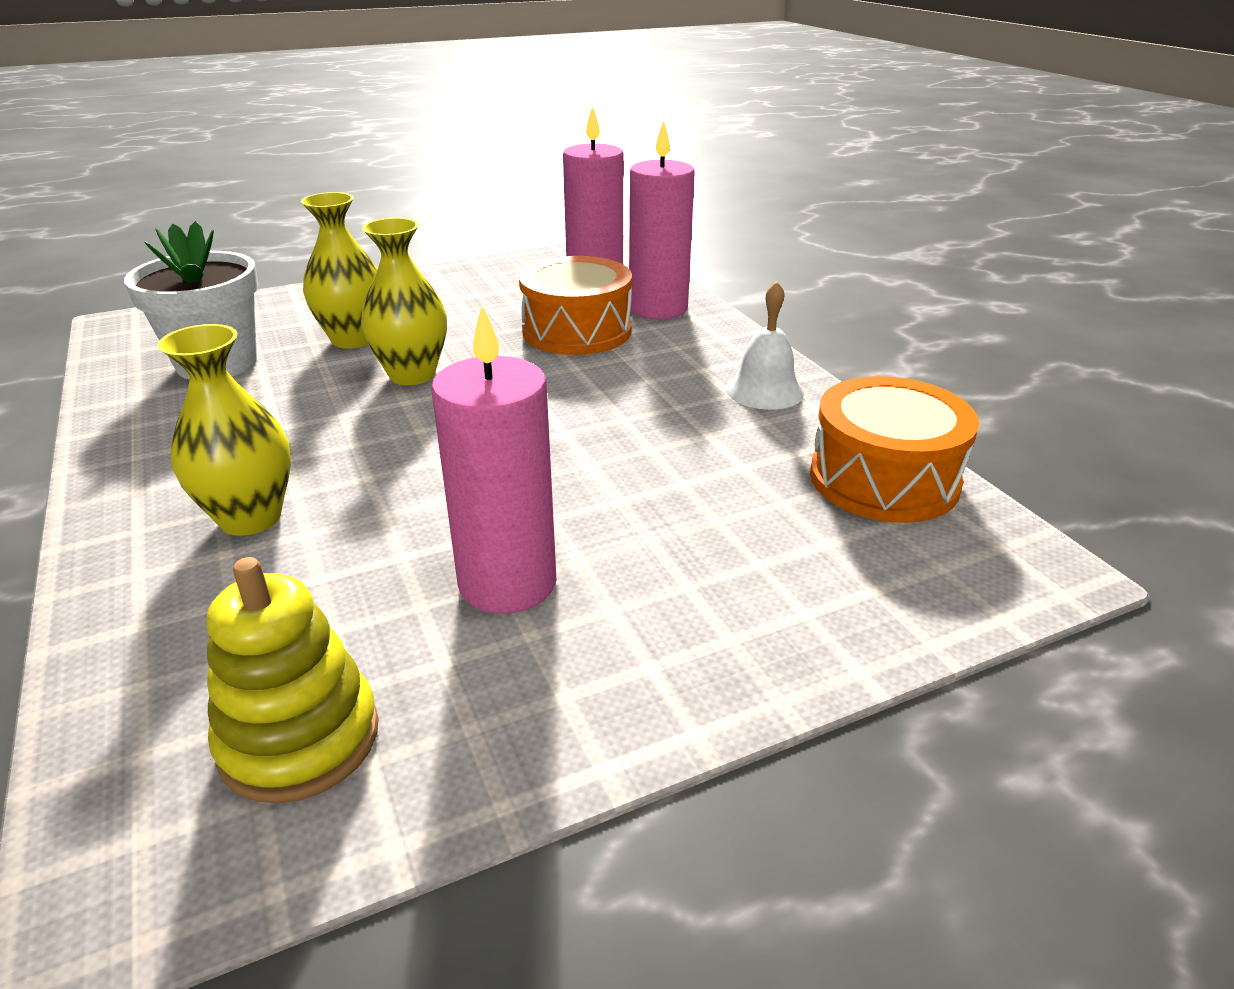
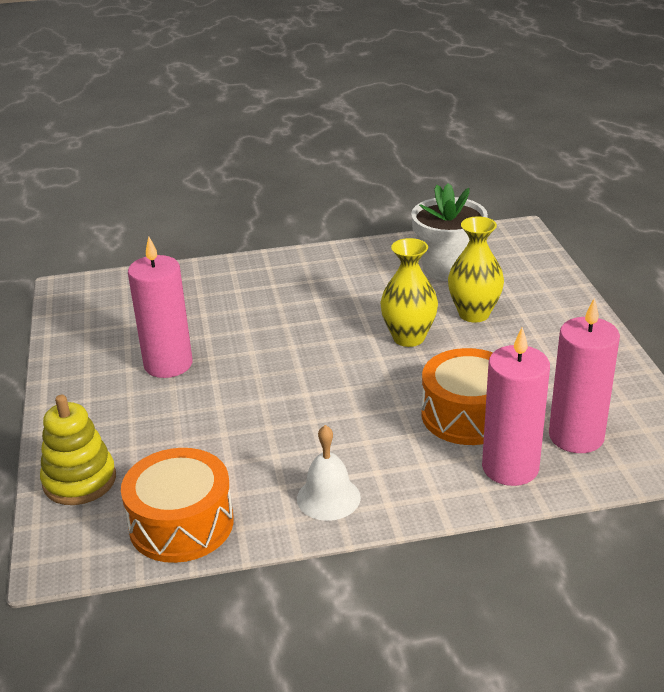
camera: 105 degrees right, 0 degrees up
yellow vase [157,324,291,536] -> none
yellow stacking toy [206,557,379,803] -> yellow stacking toy moved to [40,395,116,505]

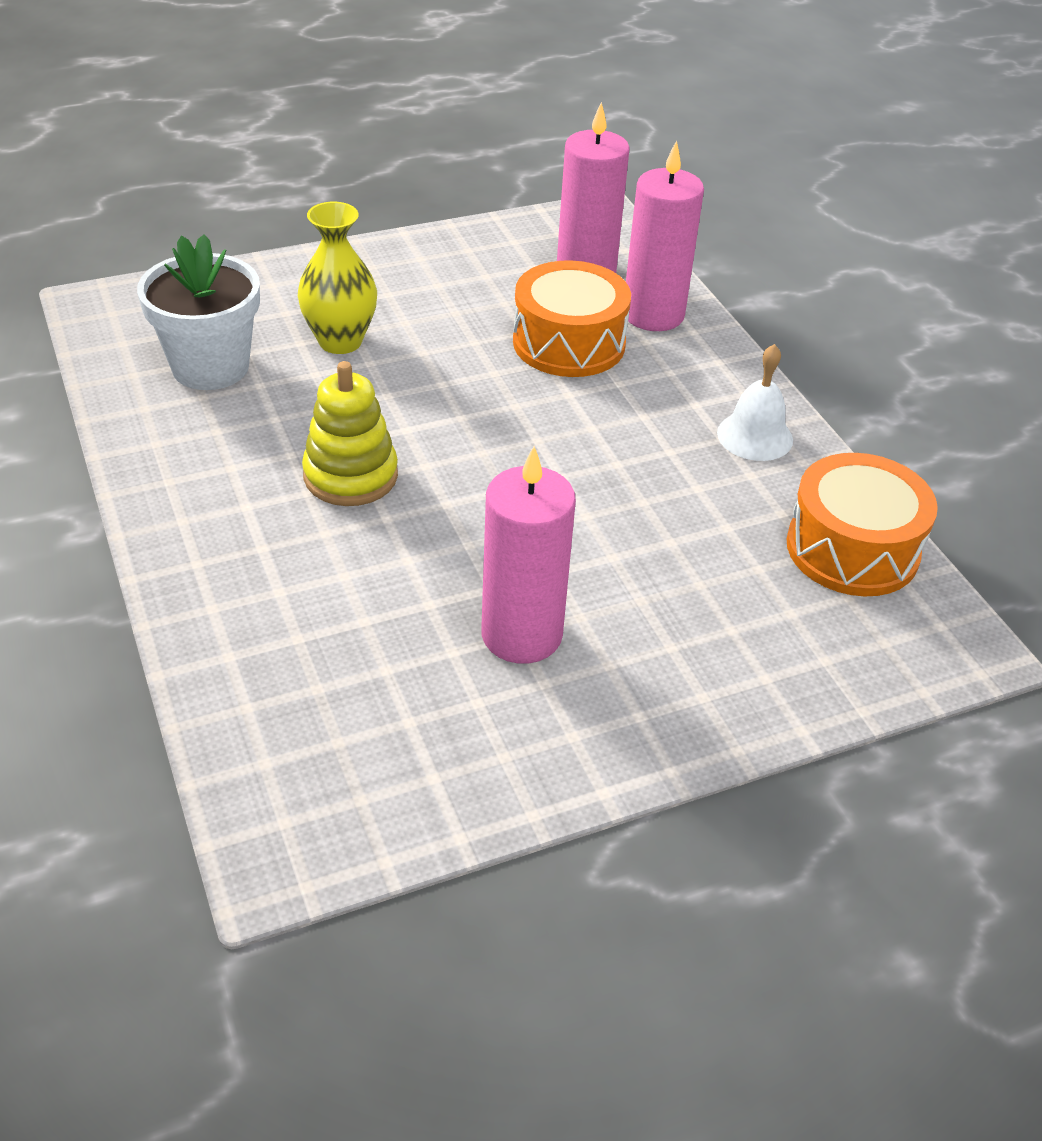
camera: 105 degrees left, 10 degrees up
yellow stacking toy [40,395,116,505] -> yellow stacking toy moved to [302,361,398,506]
yellow vase [380,238,438,347] -> none

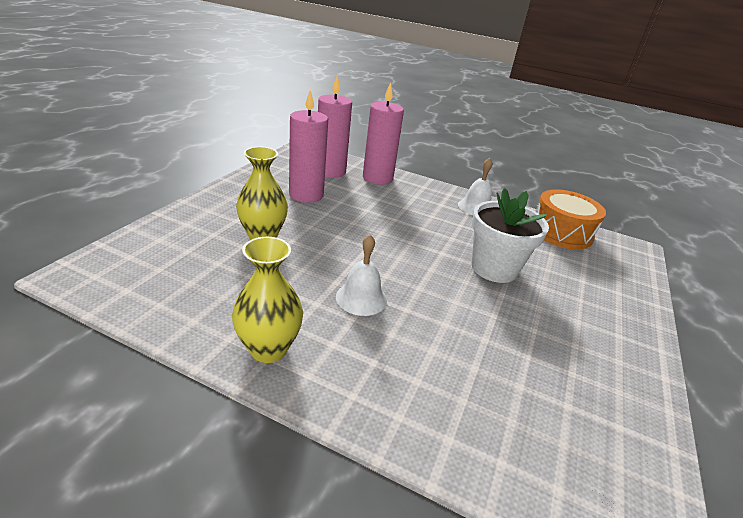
camera: 45 degrees left, 10 degrees down
white flower pot [137,234,260,390] -> white flower pot moved to [472,188,549,283]
yellow stacking toy [302,361,398,506] -> white bell [336,235,387,316]
pink candle [481,446,576,664] -> pink candle moved to [289,90,328,203]
orange drum [513,260,631,377] -> none
none -> yellow vase [232,237,303,363]

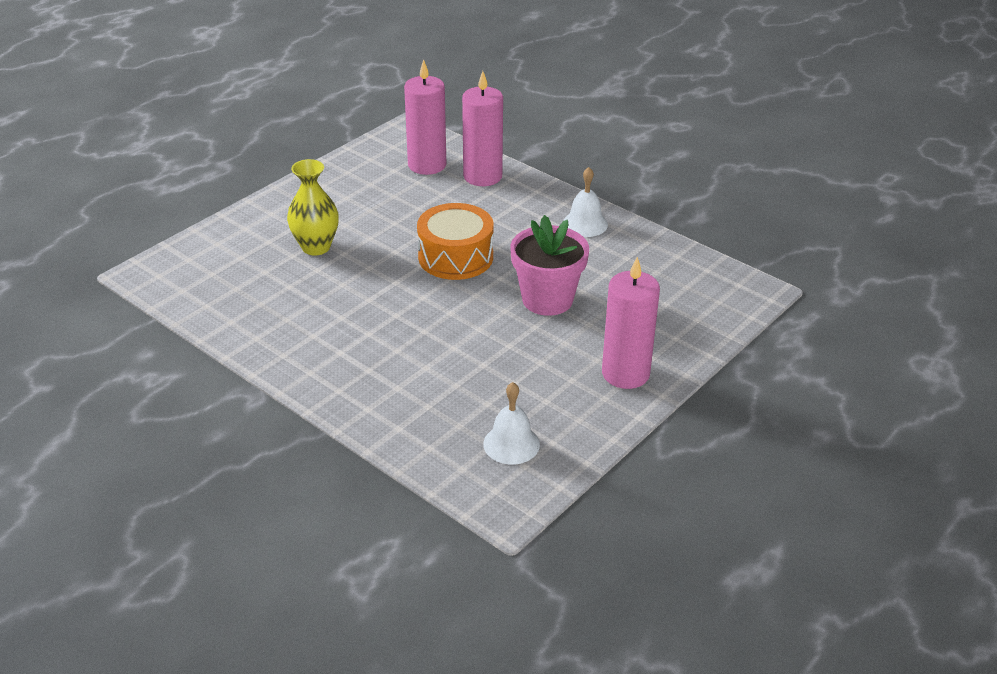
camera: 20 degrees right, 5 degrees up
yellow vase [232,237,303,363] -> none
pink candle [289,90,328,203] -> pink candle moved to [602,257,660,389]
white bell [336,235,387,316] -> white bell moved to [483,382,540,465]
white flower pot [472,188,549,283] -> pink flower pot [510,215,589,316]
orange drum [535,189,606,250] -> orange drum moved to [417,203,494,280]

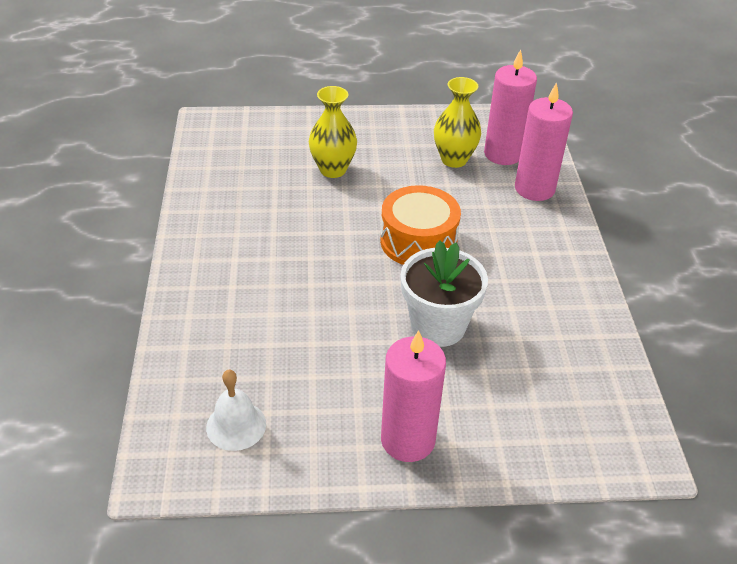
camera: 45 degrees right, 5 degrees up
pink flower pot [510,215,589,316] -> white flower pot [401,240,488,347]
white bell [563,167,608,237] -> none
none -> yellow vase [434,77,481,168]

